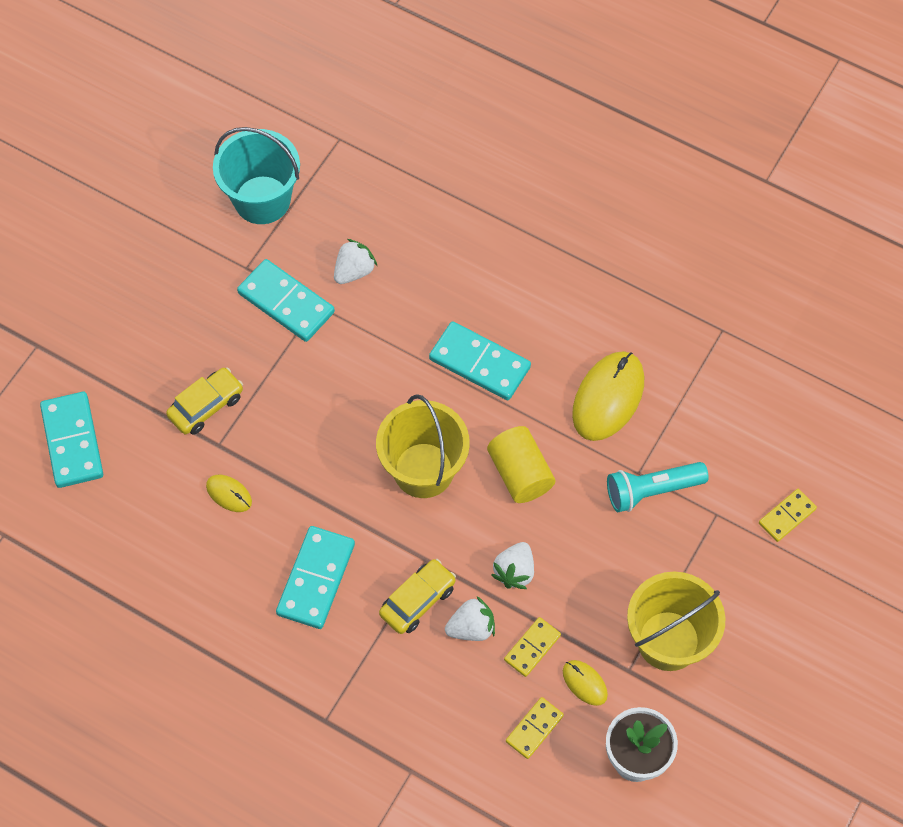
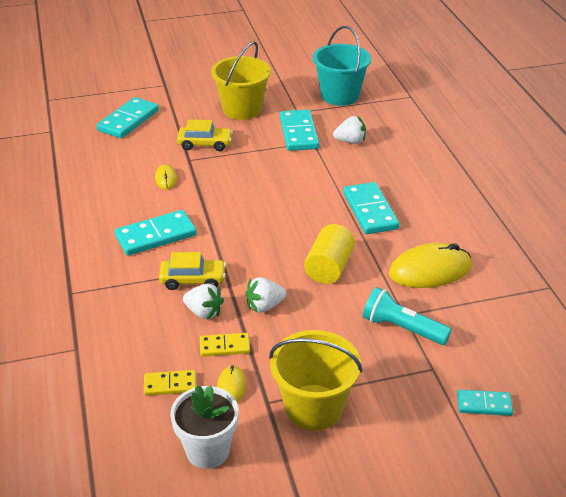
camera: 45 degrees right, 25 degrees down
yellow bucket [376,394,470,498] -> yellow bucket moved to [211,41,271,120]
yellow domino [759,489,817,542] -> turquoise domino [457,390,513,416]

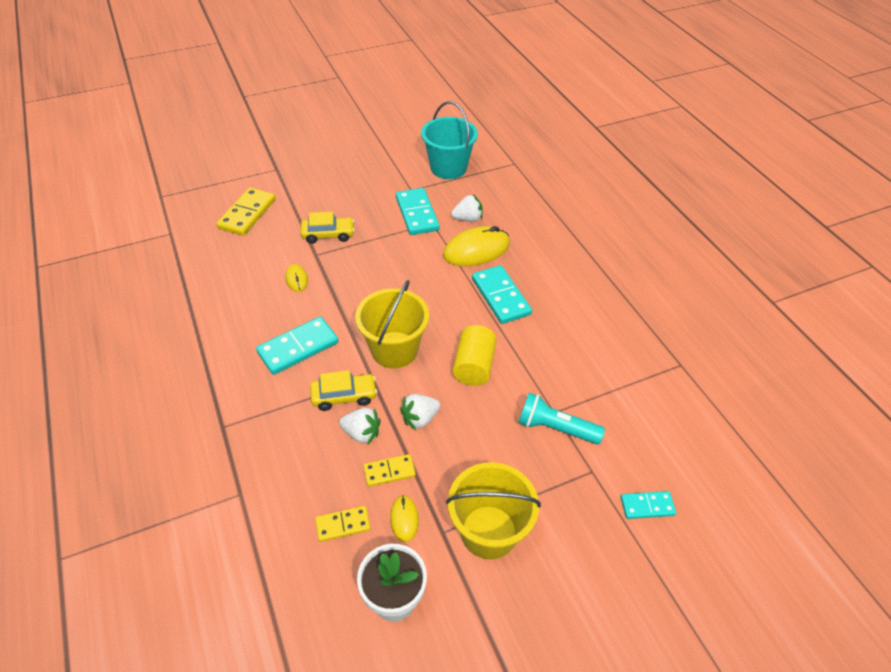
camera: 10 degrees left, 10 degrees up
turquoise domino [96,97,159,138] -> yellow domino [216,188,276,236]
yellow bucket [211,41,271,120] -> yellow bucket moved to [355,280,429,368]
yellow mouse [389,243,472,288] -> yellow mouse moved to [443,226,510,266]

